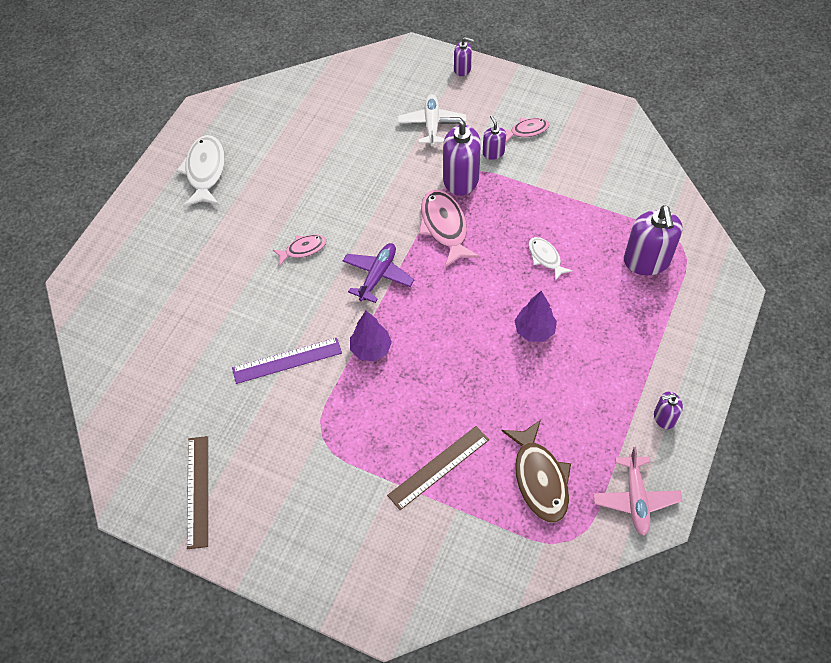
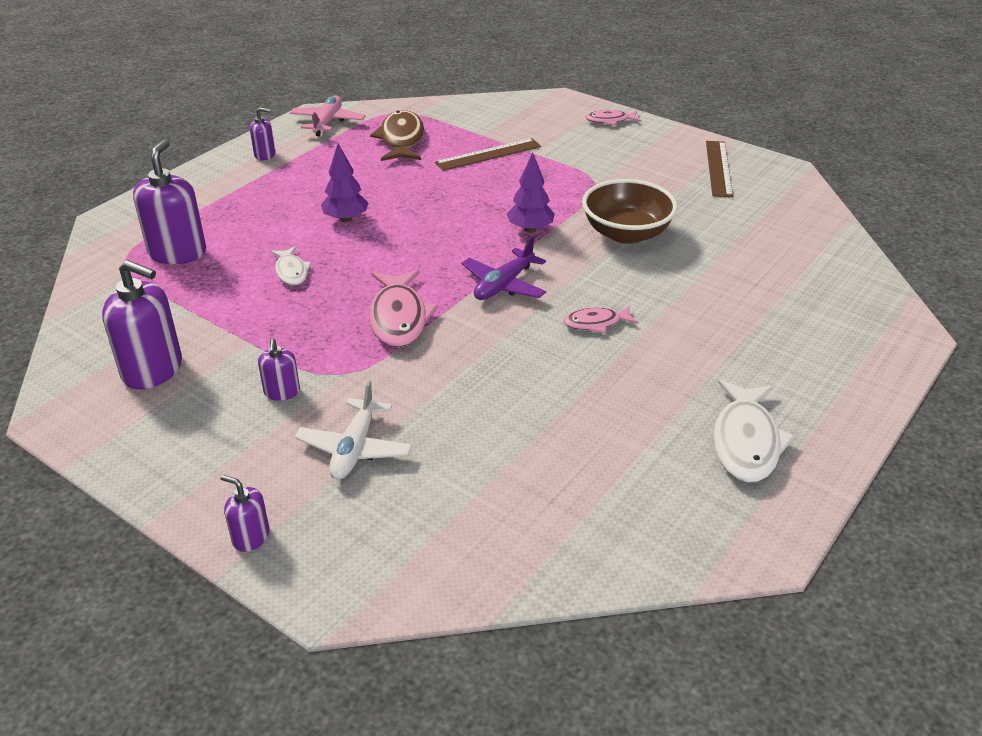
camera: 170 degrees left, 20 degrees down
purple ruler [232,338,342,384] -> brown bowl [582,179,677,244]
purple soap dispenser [439,117,481,196] -> purple soap dispenser moved to [102,260,182,390]
pink fish [504,118,549,142] -> pink fish moved to [585,110,641,126]

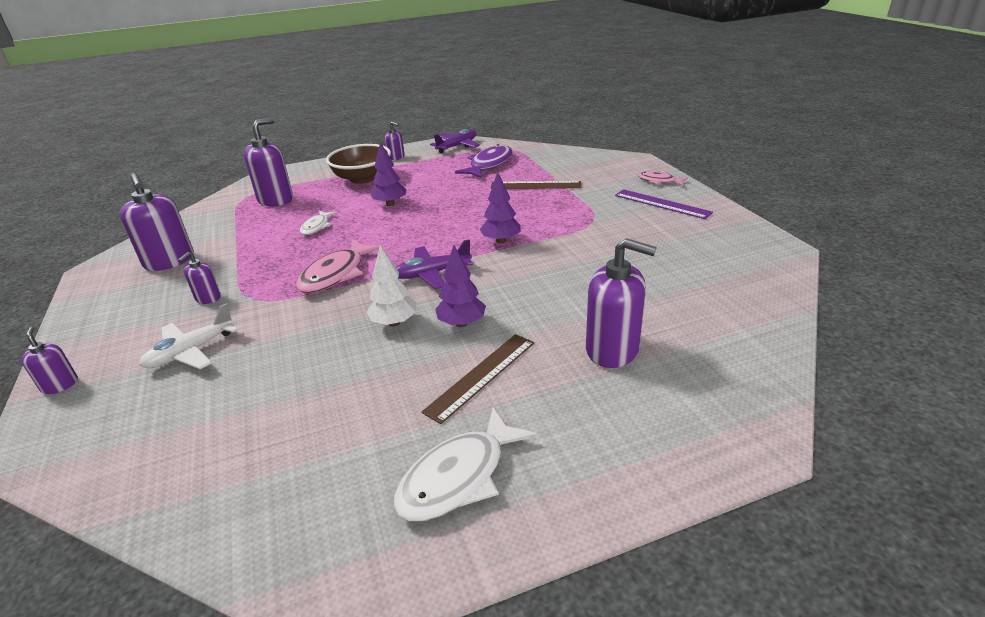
camera: 35 degrees right, 5 degrees down
pink plane [290,95,365,136] -> purple plane [430,129,480,153]
brown fish [370,110,424,161] -> purple fish [455,144,512,178]
pink fish [563,305,638,333] -> purple tree [435,245,486,327]
brown bowl [582,179,677,244] -> brown bowl moved to [326,144,391,184]
brown ruler [706,141,733,197] -> brown ruler moved to [421,334,534,424]
none -> white tree [366,245,416,327]
none -> purple soap dispenser [586,238,657,368]
none -> purple ruler [615,189,713,219]

